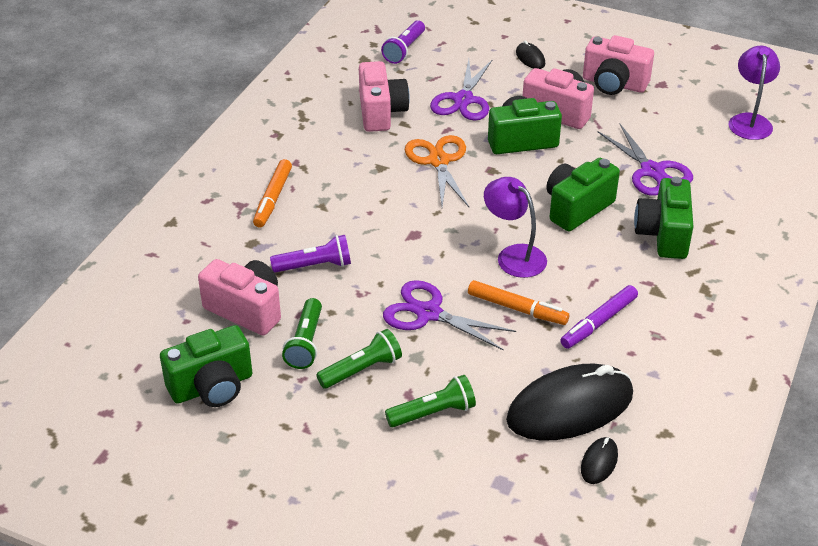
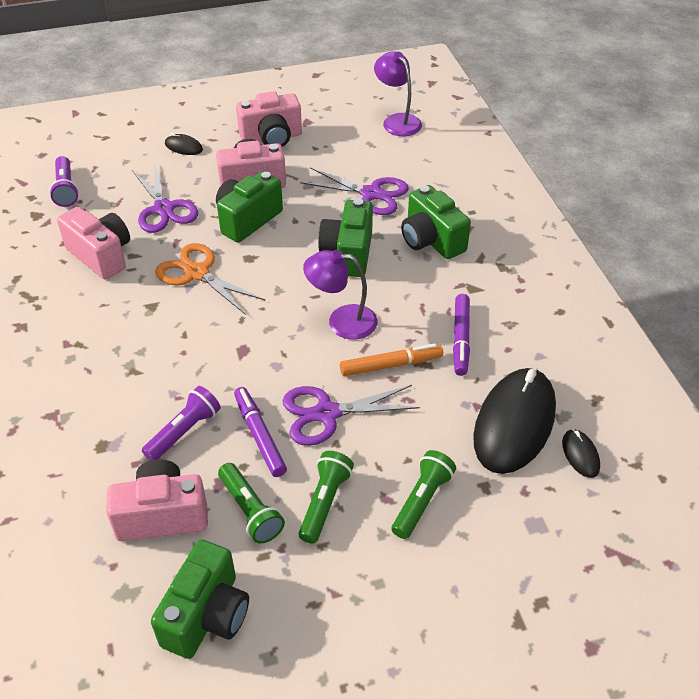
camera: 40 degrees left, 5 degrees up
orange marker [253,159,292,228] -> none
none -> purple marker [234,387,287,477]

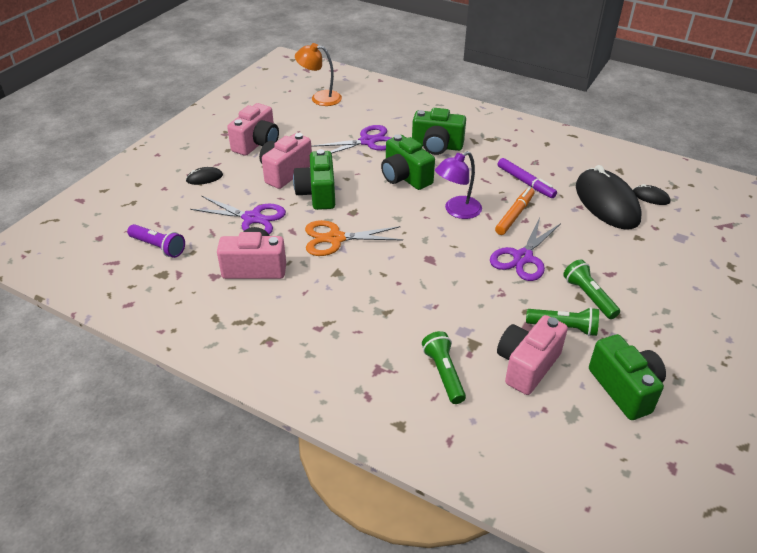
camera: 45 degrees left, 5 degrees down
purple flashlight [142,386,221,460] -> none
purple marker [234,387,287,477] -> none
purple lamp [374,51,422,136] -> orange lamp [295,43,342,106]
green flashlight [392,450,456,539] -> green flashlight moved to [422,331,466,404]

